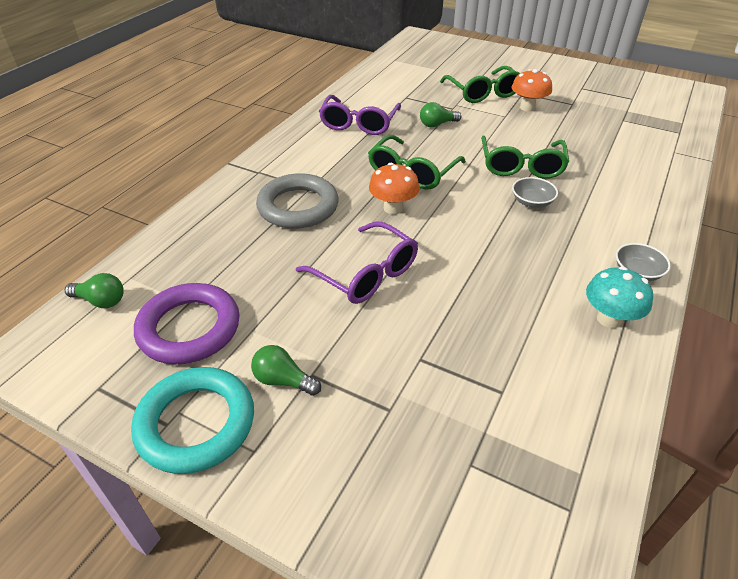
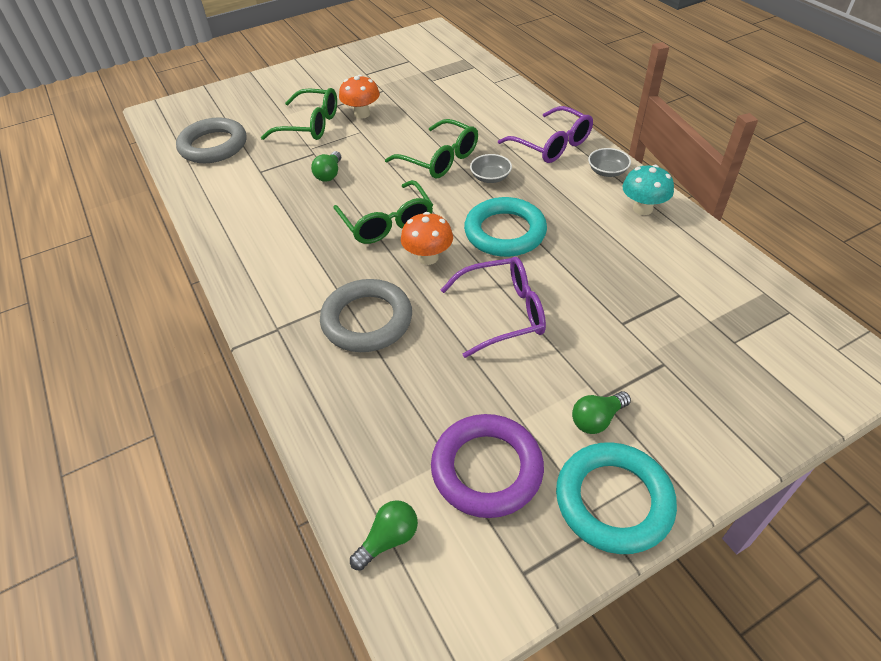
camera: 55 degrees left, 5 degrees up
purple glasses [319,95,401,135] -> purple glasses moved to [498,106,593,163]
none -> grey ring [176,118,247,163]
none -> turquoise ring [464,197,547,257]

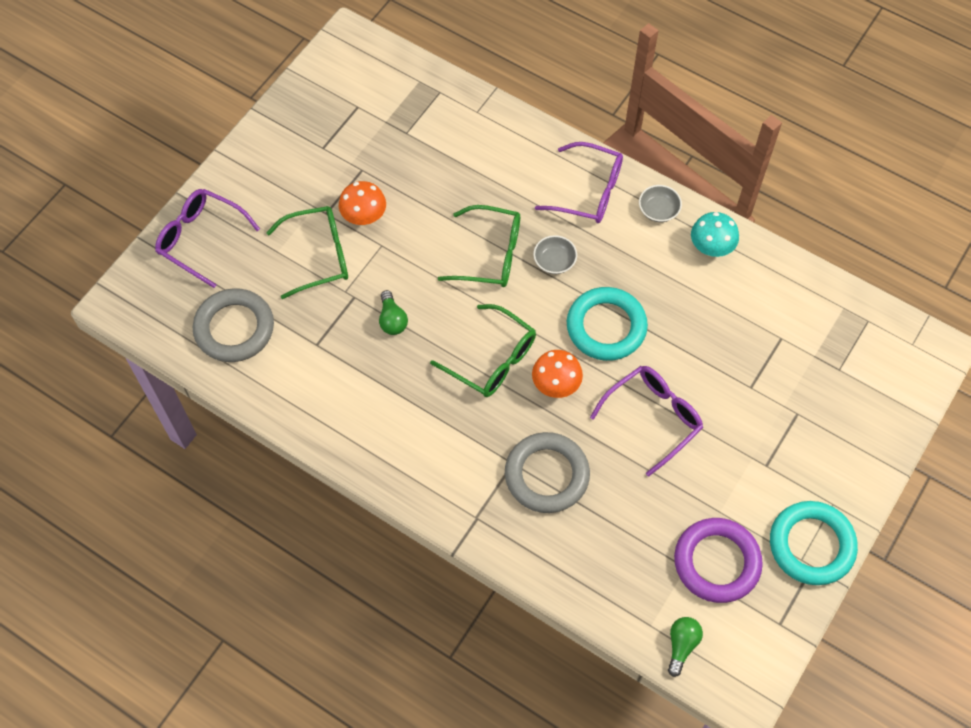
camera: 30 degrees left, 15 degrees up
green light bulb [572,391,631,434] -> none
none -> purple glasses [155,189,260,288]

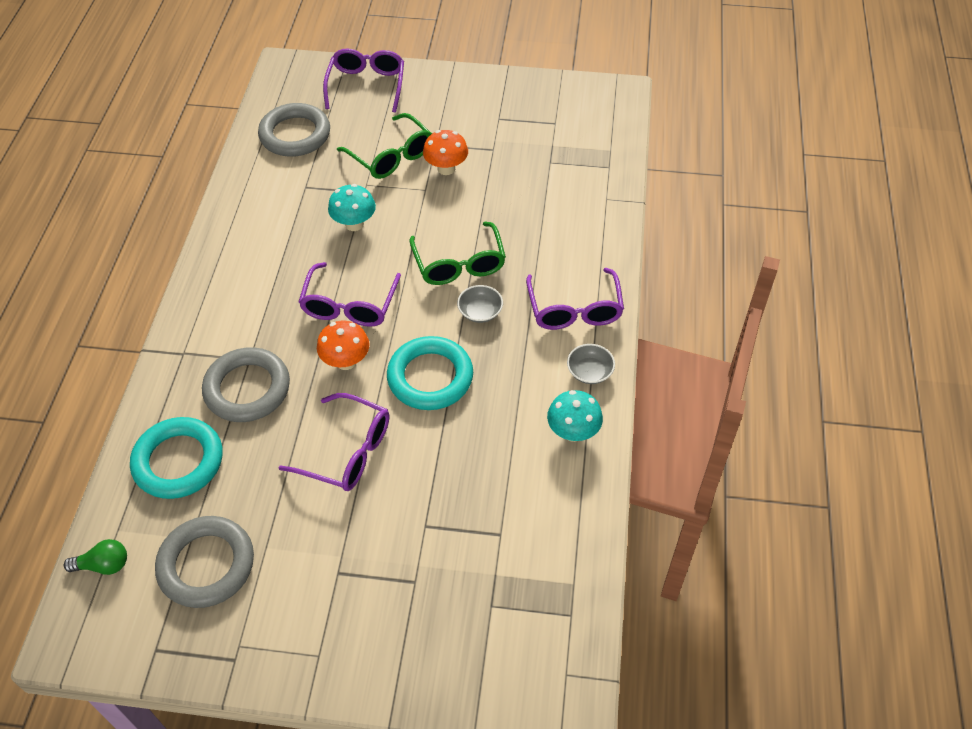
camera: 65 degrees right, 10 degrees down
green light bulb [379,290,408,335] -> turquoise mushroom [328,184,376,231]
green glasses [430,304,536,397] -> purple glasses [299,262,401,327]
purple ring [674,518,763,603] -> grey ring [155,516,254,608]
turquoise ring [770,501,858,585] -> turquoise ring moved to [130,417,222,499]

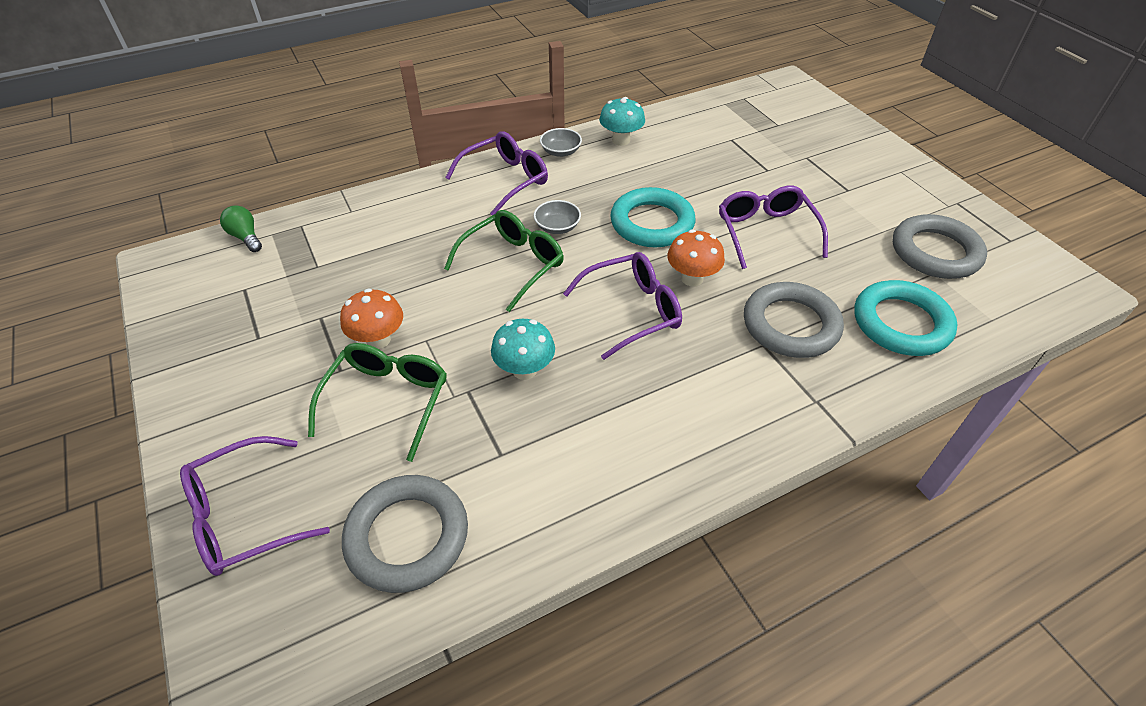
camera: 125 degrees left, 5 degrees down
green light bulb [64,539,127,575] -> green light bulb moved to [220,206,262,252]

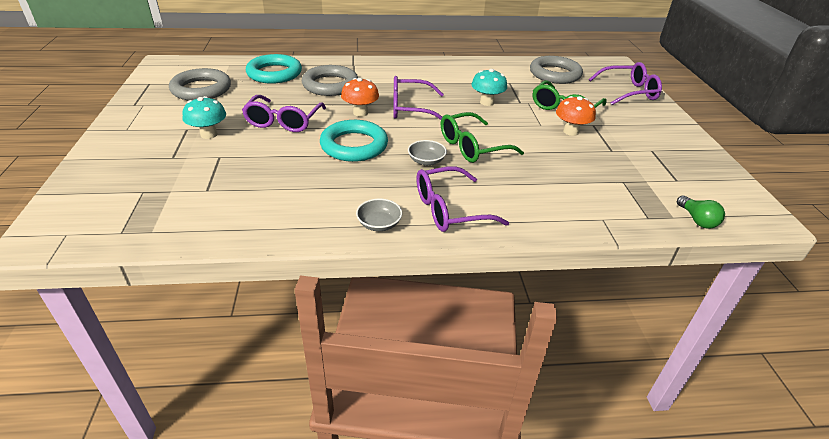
camera: 160 degrees left, 10 degrees down
turquoise mushroom [599,97,645,146] -> turquoise mushroom moved to [183,96,226,139]

